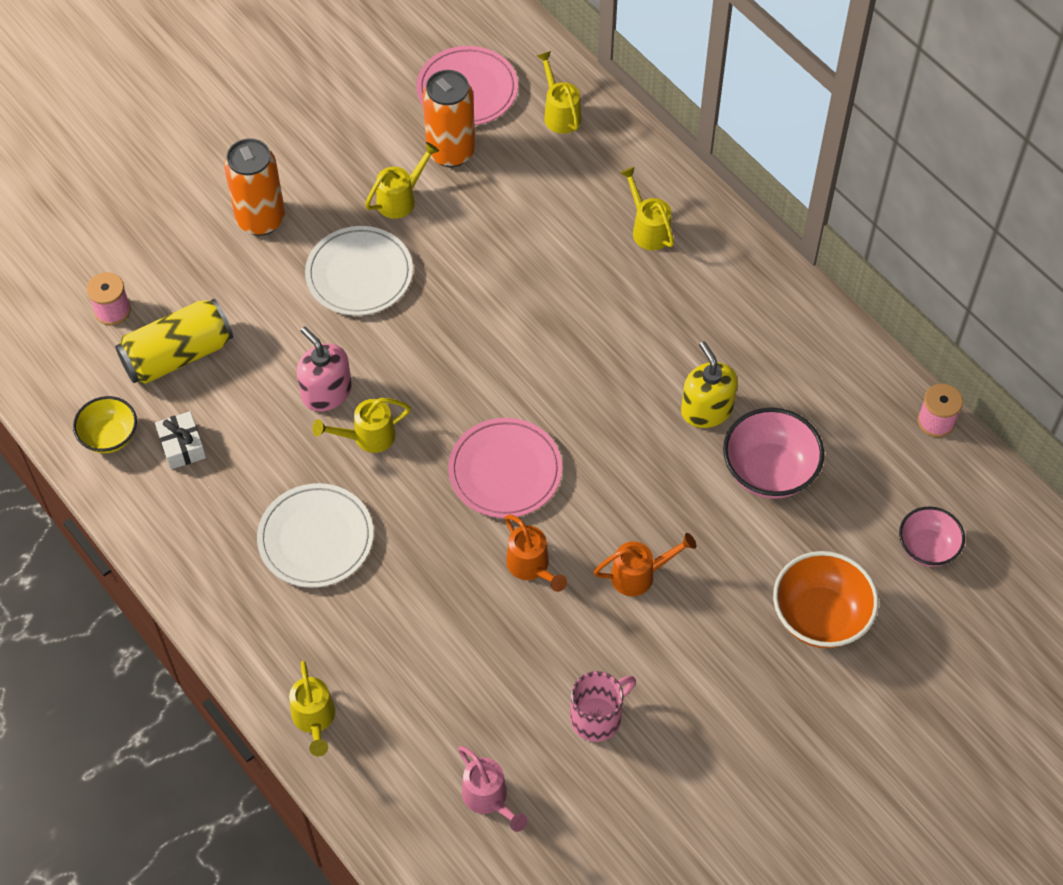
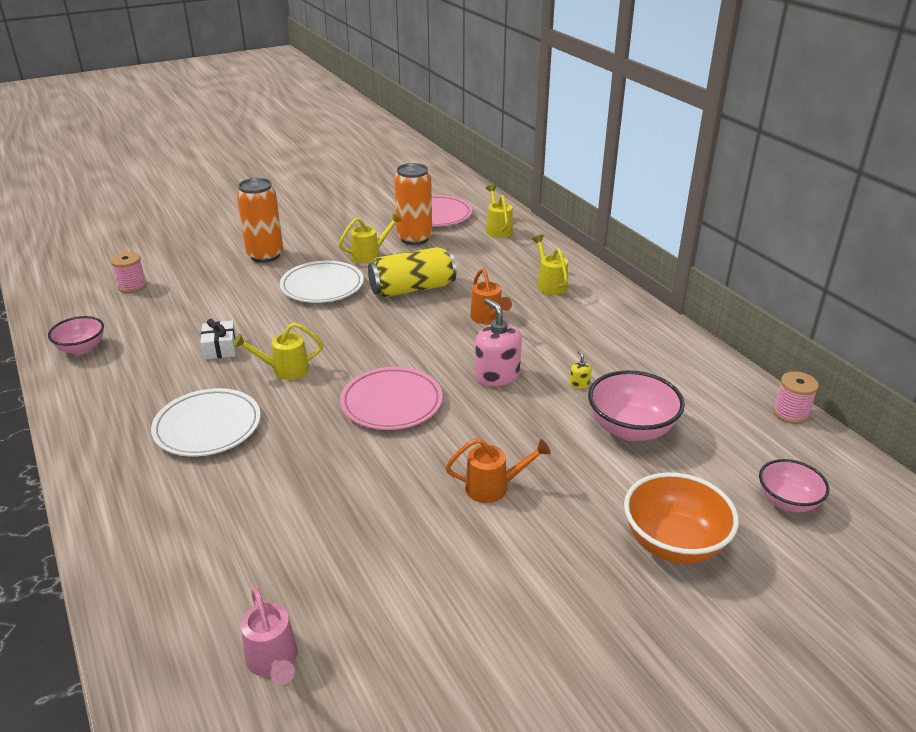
camera: 10 degrees right, 25 degrees down
yellow bowl [73,396,137,453] -> pink bowl [48,316,104,354]
yellow can [115,299,233,384] -> yellow can moved to [368,247,456,297]
white gift [155,411,206,469] -> white gift moved to [200,319,236,360]
yellow watering can [289,661,335,757] -> none
pink soap dispenser [297,326,352,412] -> pink soap dispenser moved to [475,298,522,386]
orange watering can [505,514,567,592] -> orange watering can moved to [470,268,512,324]
pink mug [570,671,636,742] -> none
yellow soap dispenser [681,341,738,428] -> yellow soap dispenser [570,351,592,389], size x0.43

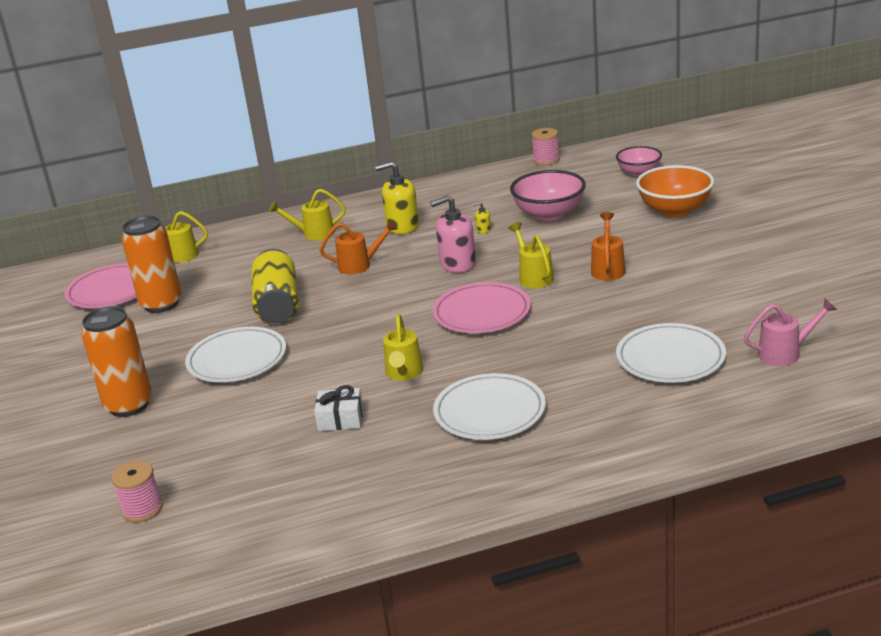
camera: 75 degrees left, 5 degrees down
pink bowl [48,316,104,354] -> none
yellow watering can [339,213,402,264] -> yellow watering can moved to [509,222,554,288]
none -> yellow soap dispenser [375,161,419,234]
none -> white plate [616,323,726,383]

